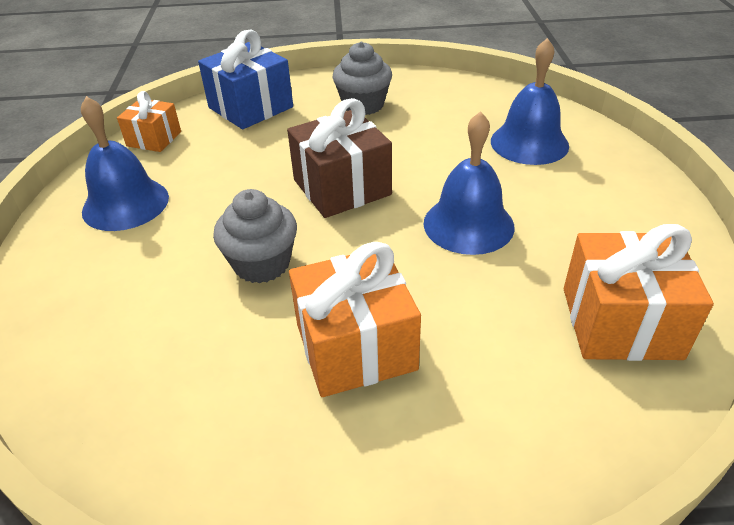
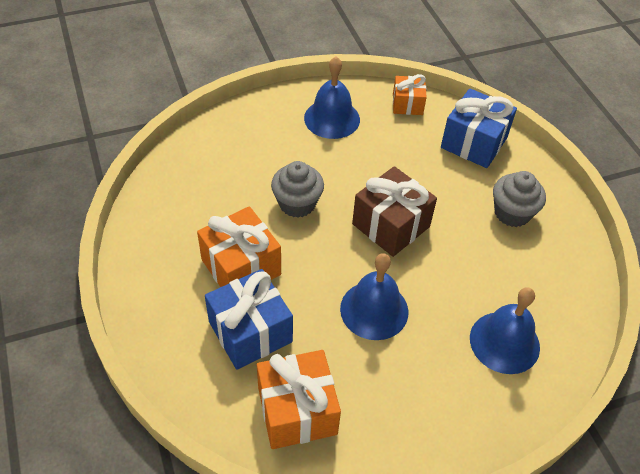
camera: 70 degrees right, 10 degrees up
none -> blue gift [205,269,293,370]

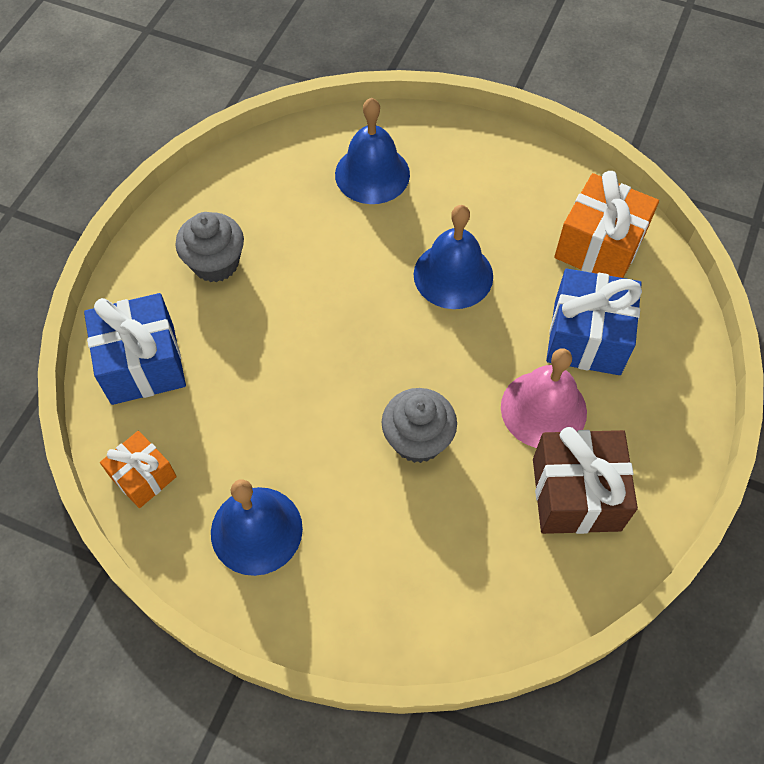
camera: 135 degrees left, 10 degrees up
orange gift [197,206,281,287] -> pink bell [501,348,587,448]
brown gift [352,166,437,257] -> brown gift moved to [533,427,638,534]

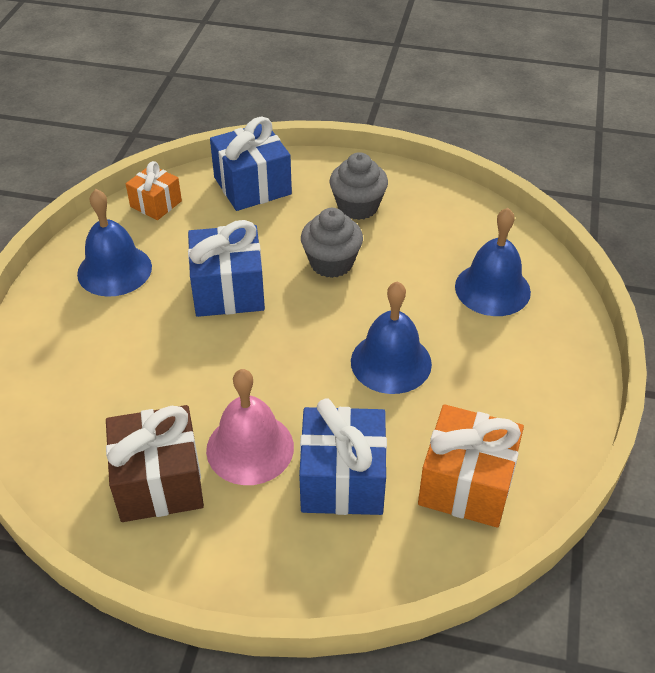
camera: 80 degrees right, 15 degrees down
grey cupcake [382,388,457,463] -> grey cupcake moved to [301,208,363,278]
none -> blue gift [188,220,265,317]

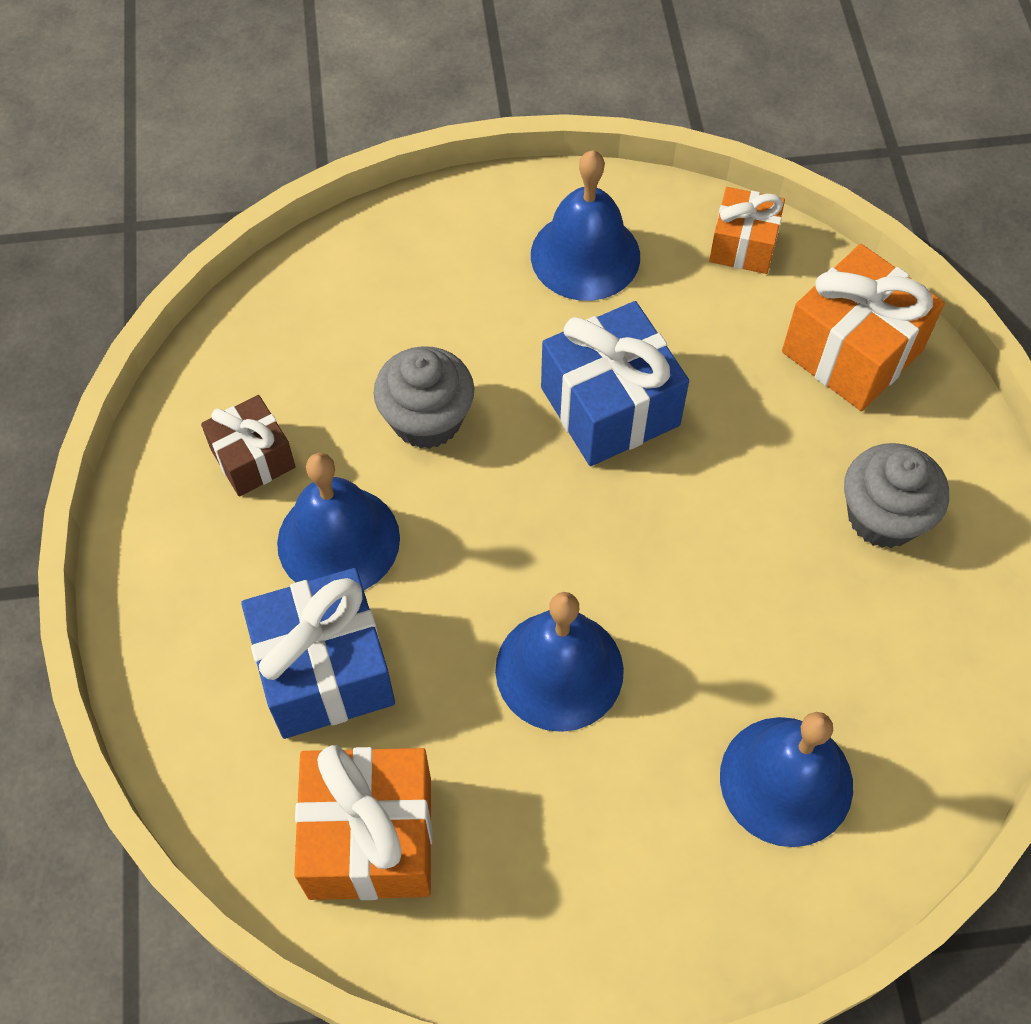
camera: 70 degrees right, 15 degrees up
brown gift [106,405,204,522] -> brown gift [201,395,296,496], size x0.60
pink bell [206,369,294,485] -> blue bell [277,453,400,590]
blue gift [210,117,292,211] -> orange gift [782,244,945,411]
grey cupcake [301,208,363,278] -> grey cupcake moved to [374,346,474,449]

